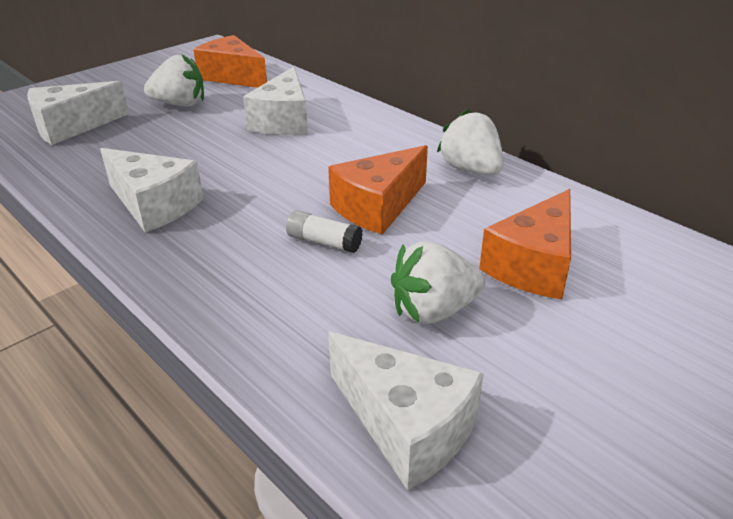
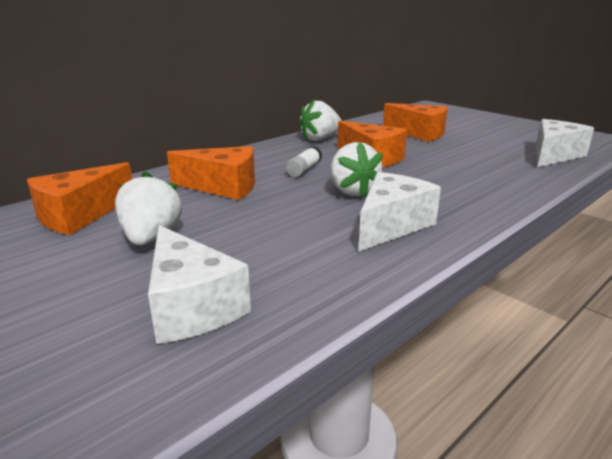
camera: 90 degrees left, 10 degrees down
white cheese [243,67,308,135] -> orange cheese [167,146,255,200]
white glue stick [286,210,363,253] -> white glue stick moved to [286,146,322,177]
white strawberry [391,241,485,324] -> white strawberry moved to [331,142,383,198]

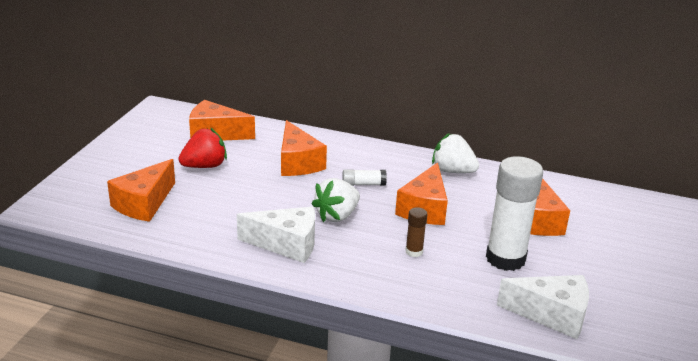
camera: 60 degrees right, 5 degrees up
white strawberry [115,172,182,245] -> red strawberry [178,128,227,168]
white cheese [148,225,251,344] -> orange cheese [107,159,175,222]
none -> brown glue stick [405,207,427,257]
none -> white glue stick [486,156,543,271]

